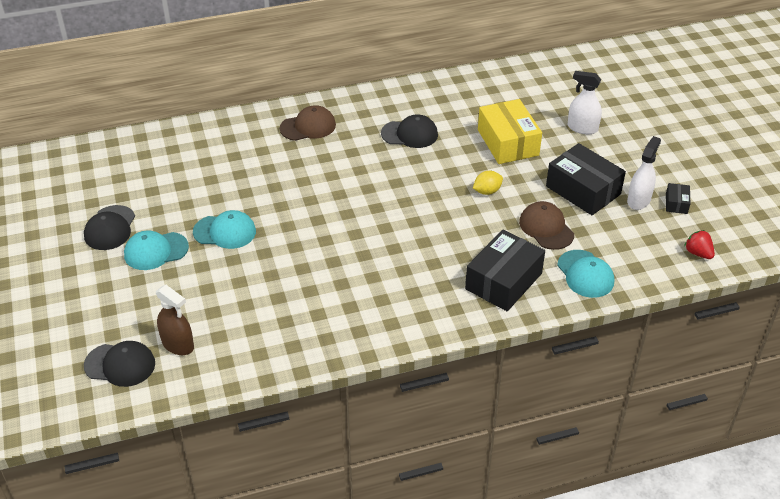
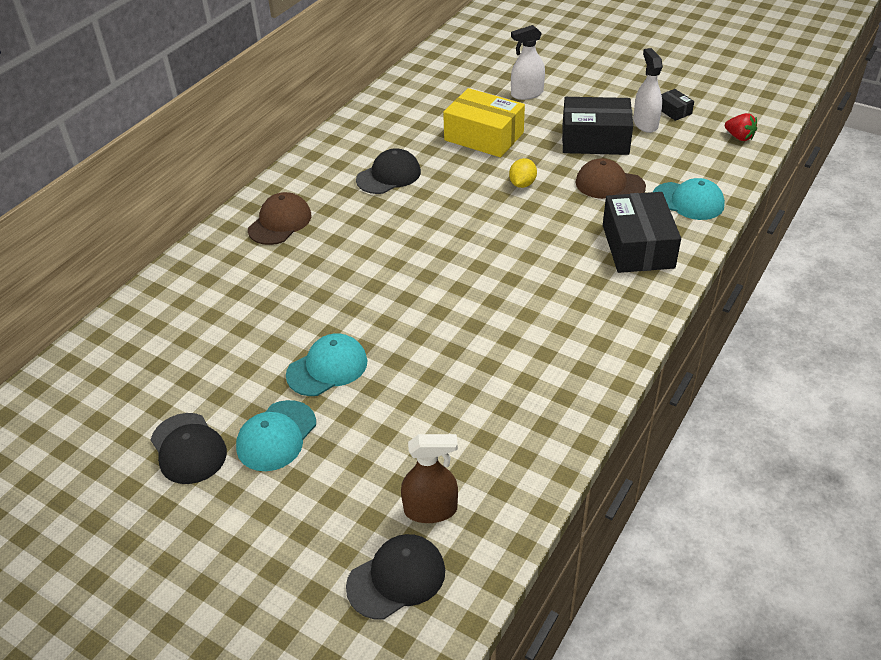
camera: 40 degrees left, 0 degrees up
red strawberry [684,230,715,259] -> red strawberry turned 150 degrees counterclockwise [725,113,757,141]

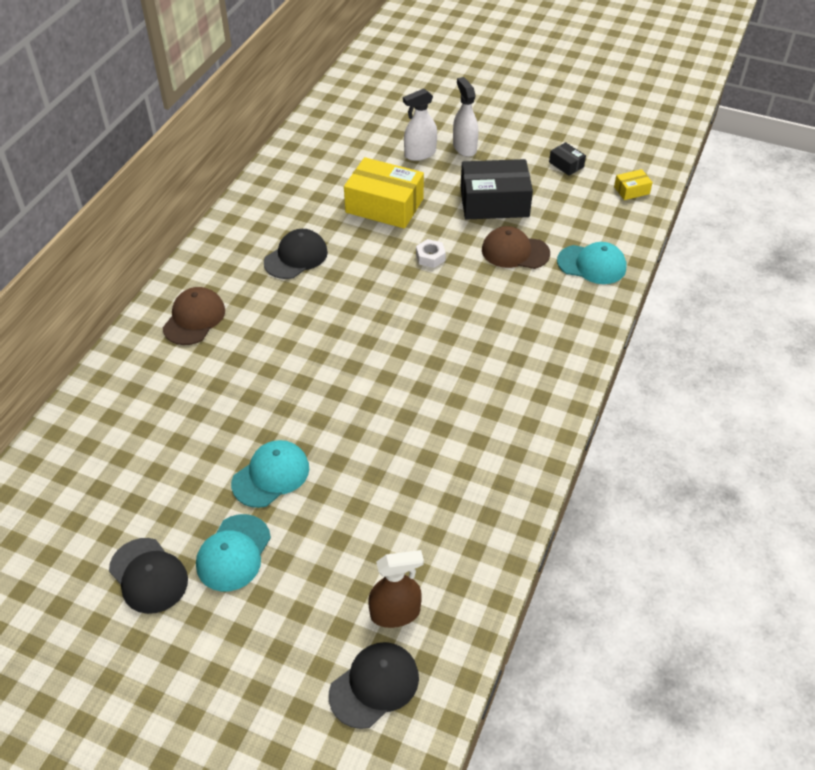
camera: 10 degrees left, 5 degrees up
yellow lemon [509,158,537,188] -> white nut [416,239,446,268]
black box [603,192,681,273] -> none
white spray bottle [633,48,663,133] -> white spray bottle moved to [453,77,478,157]
red strawberry [725,113,757,141] -> yellow box [614,169,653,200]

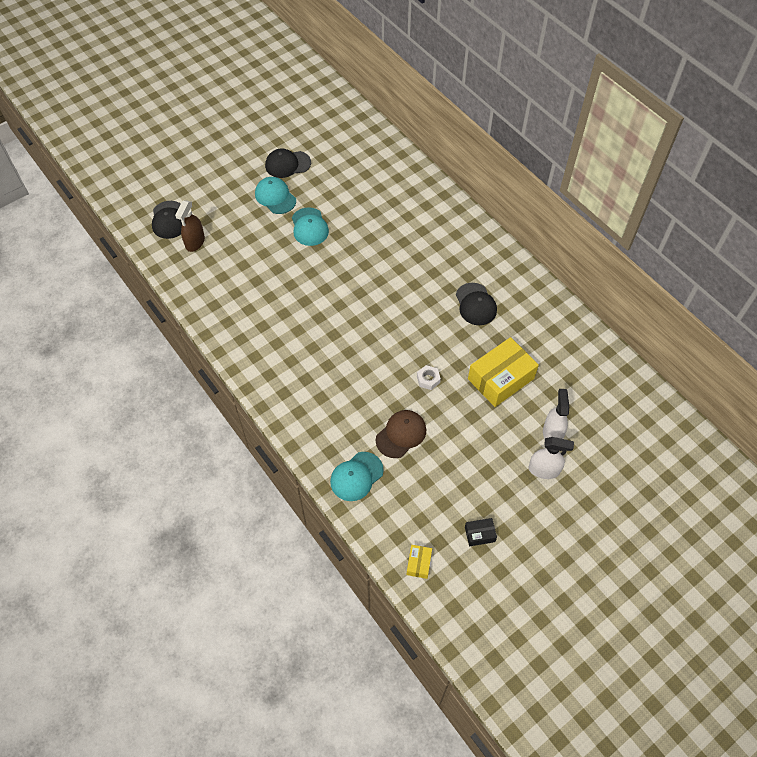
camera: 120 degrees right, 10 degrees up
brown cap [163,287,225,345] -> none
black box [460,159,533,219] -> none

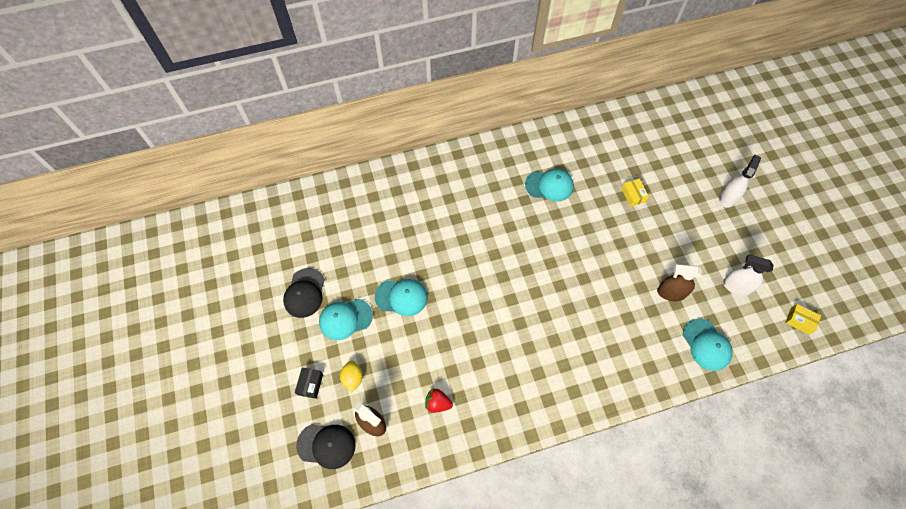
camera: 70 degrees left, 5 degrees up
brown cap [376,410,426,458] -> brown spray bottle [657,264,702,301]
white nut [417,365,441,390] -> none
black cap [456,283,497,325] -> turquoise cap [525,169,574,202]
black box [465,518,497,546] -> black box moved to [295,368,323,399]
yellow box [468,337,539,407] -> yellow box [621,179,649,207], size x0.45
white spray bottle [543,389,569,439] -> white spray bottle moved to [723,255,774,296]
none -> yellow lemon [340,361,363,393]
none -> red strawberry [425,389,453,413]

